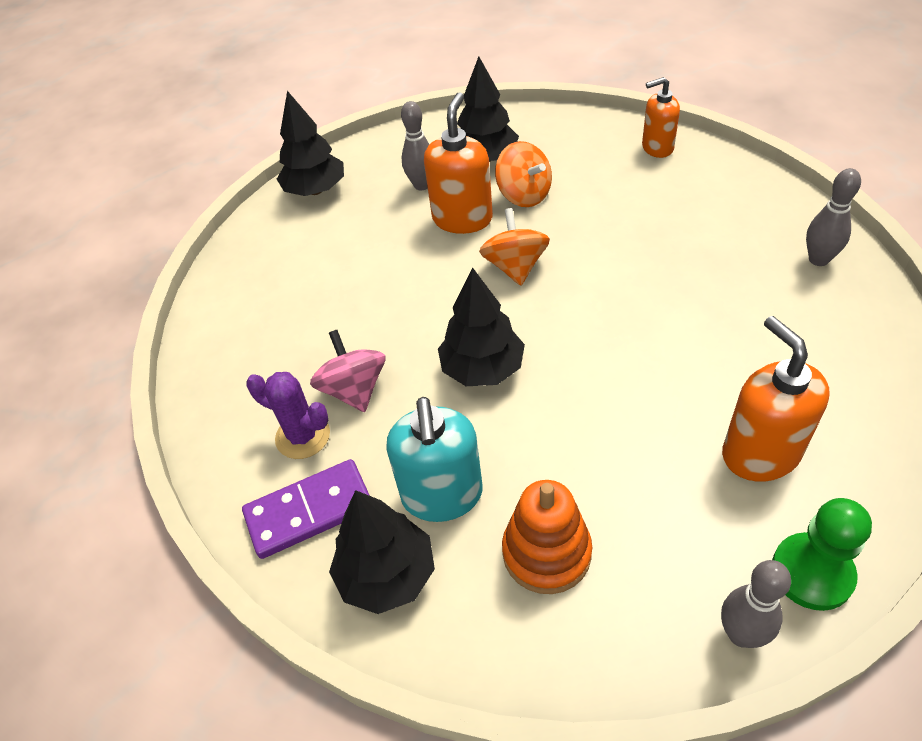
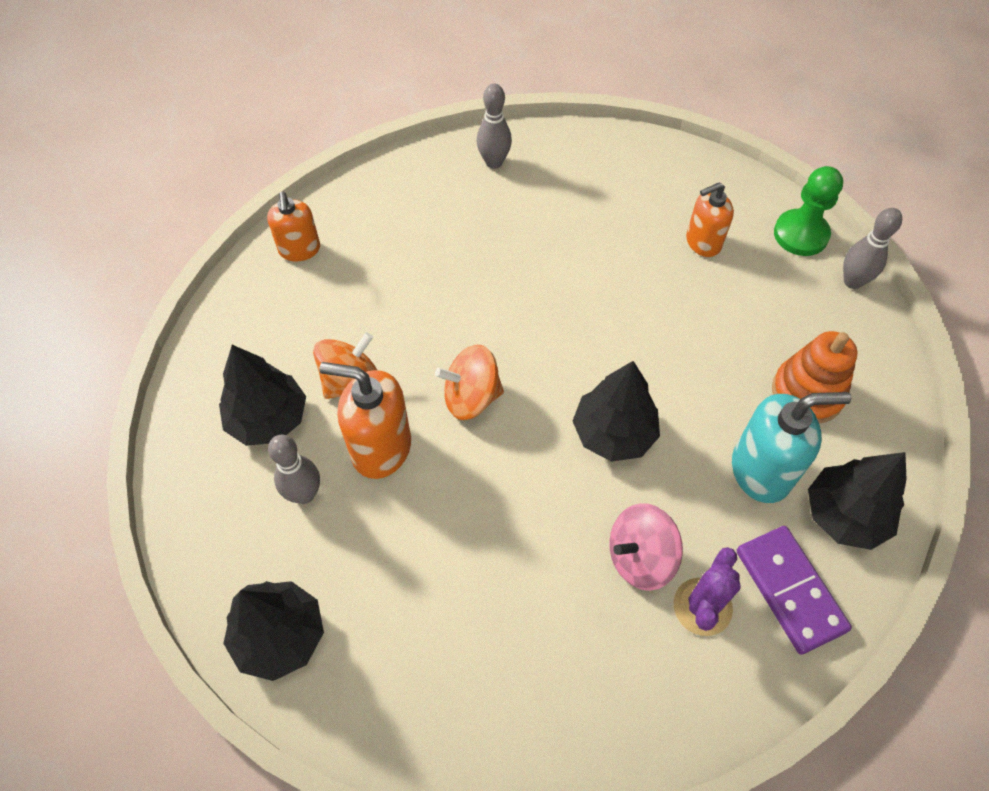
camera: 95 degrees left, 10 degrees up
orange soap dispenser [722,316,830,482] -> orange soap dispenser [686,182,734,257], size x0.65

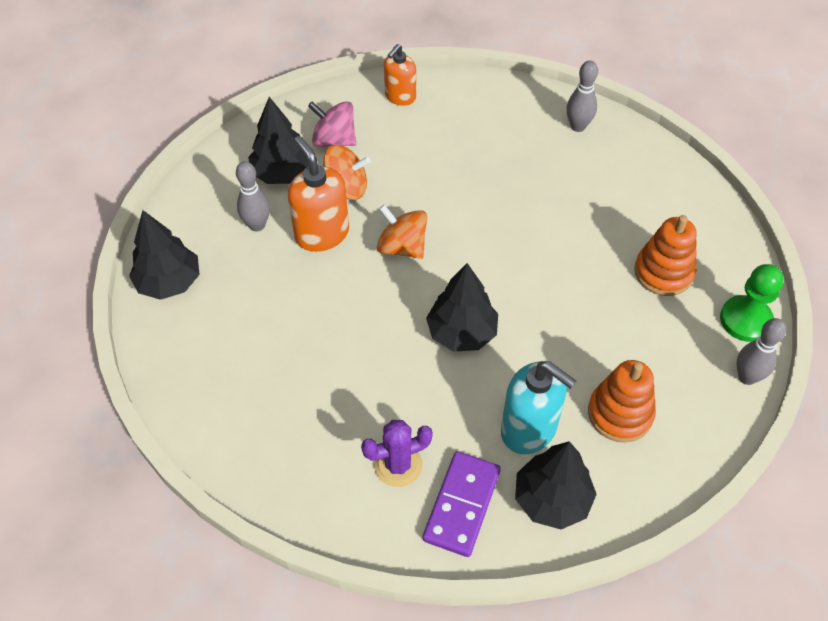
camera: 45 degrees right, 5 degrees down
pink spinning top [609,503,683,591] -> pink spinning top moved to [308,101,356,147]
orange soap dispenser [686,182,734,257] -> orange stacking toy [634,215,697,296]

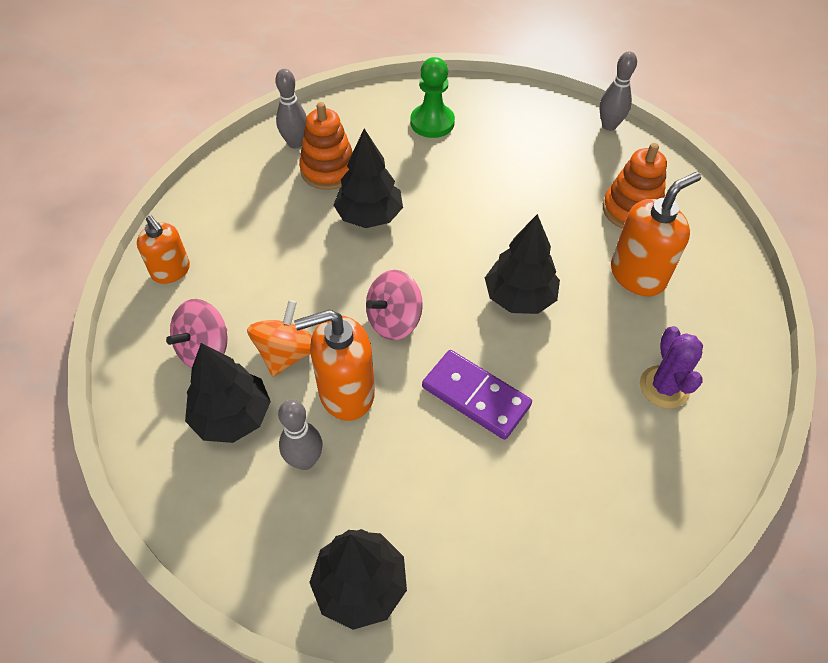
camera: 75 degrees left, 0 degrees up
orange spinning top [377,204,427,259] -> pink spinning top [366,270,423,340]
purple domino [423,451,501,557] -> purple domino moved to [422,350,532,440]
turquoise soap dispenser [501,361,576,454] -> orange soap dispenser [611,172,701,296]
black tree [515,441,597,529] -> black tree moved to [334,129,403,228]
orange stacking toy [634,215,697,296] -> orange stacking toy moved to [299,102,353,190]
green pawn [720,264,784,342] -> green pawn moved to [410,57,455,138]

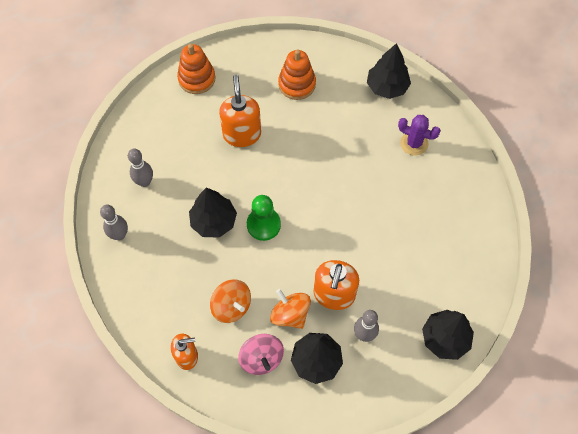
camera: 60 degrees left, 10 degrees up
orange stacking toy [299,102,353,190] -> orange stacking toy moved to [177,44,215,94]
pink spinning top [366,270,423,340] -> none
green pawn [410,57,455,138] -> green pawn moved to [247,195,281,241]
purple domino [422,350,532,440] -> none
black tree [485,214,560,314] -> black tree moved to [367,43,411,99]
grey bowling pin [599,51,637,131] -> grey bowling pin moved to [128,149,153,187]
orange soap dispenser [611,172,701,296] -> orange soap dispenser moved to [219,75,261,147]
none -> orange spinning top [210,280,251,323]

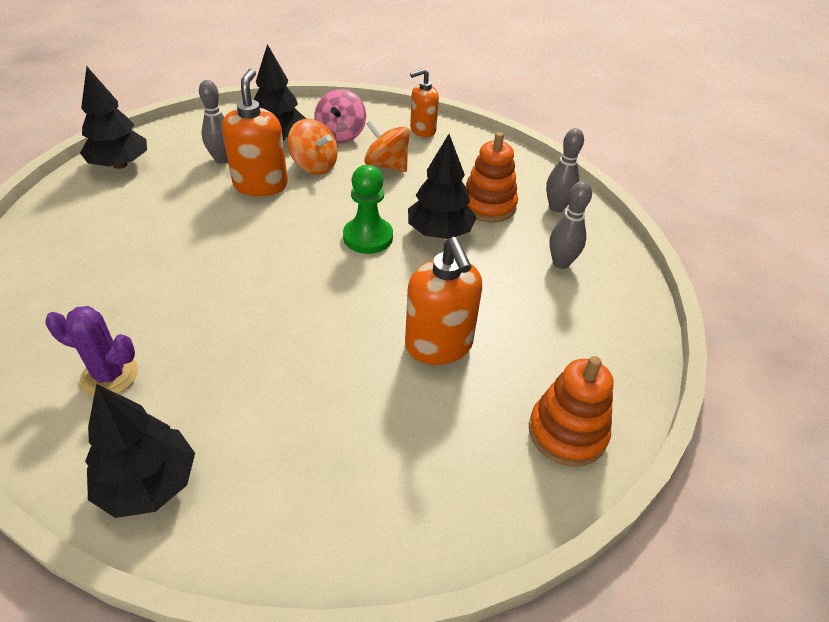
camera: 165 degrees right, 20 degrees down
pink spinning top [238,334,284,375] -> pink spinning top turned 135 degrees counterclockwise [314,89,366,143]
orange stacking toy [278,50,316,100] -> orange stacking toy moved to [465,132,518,223]

